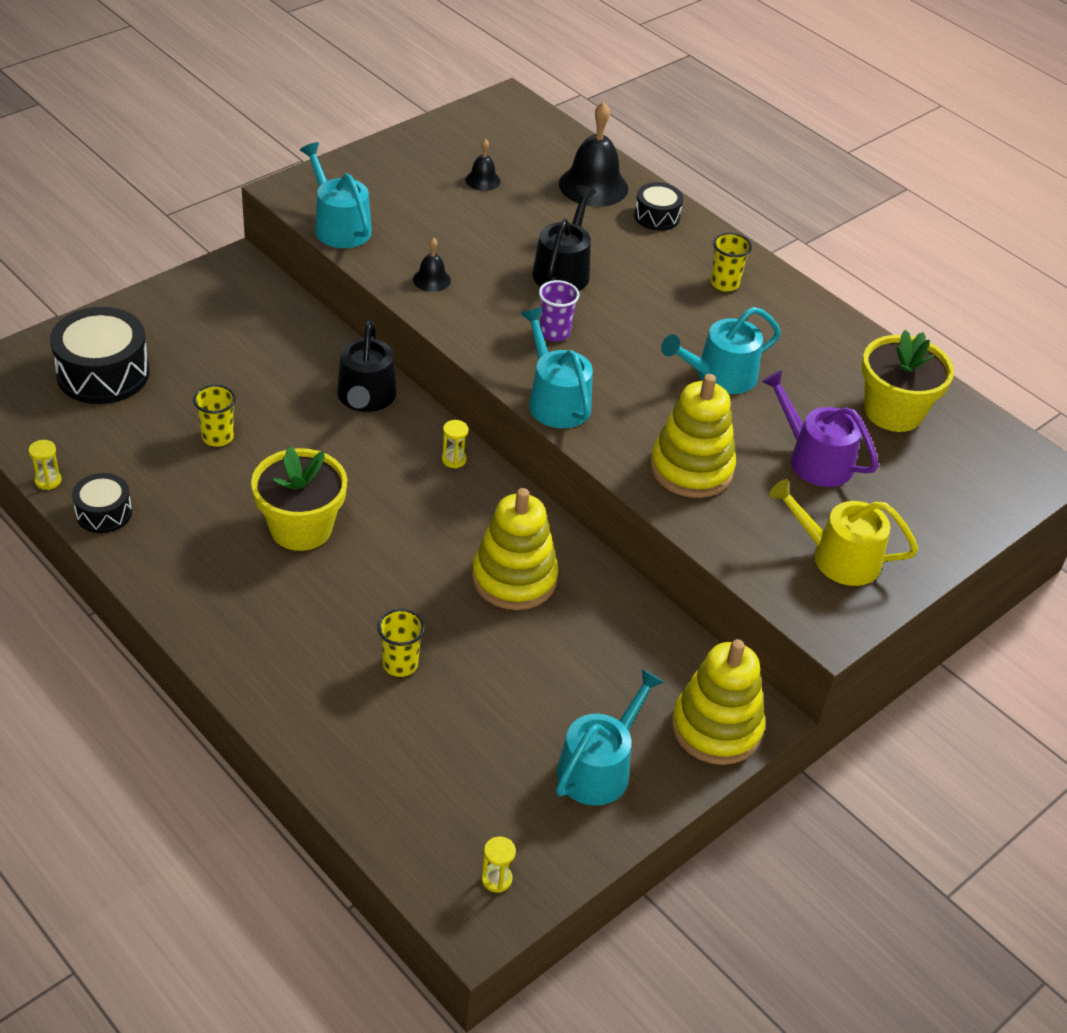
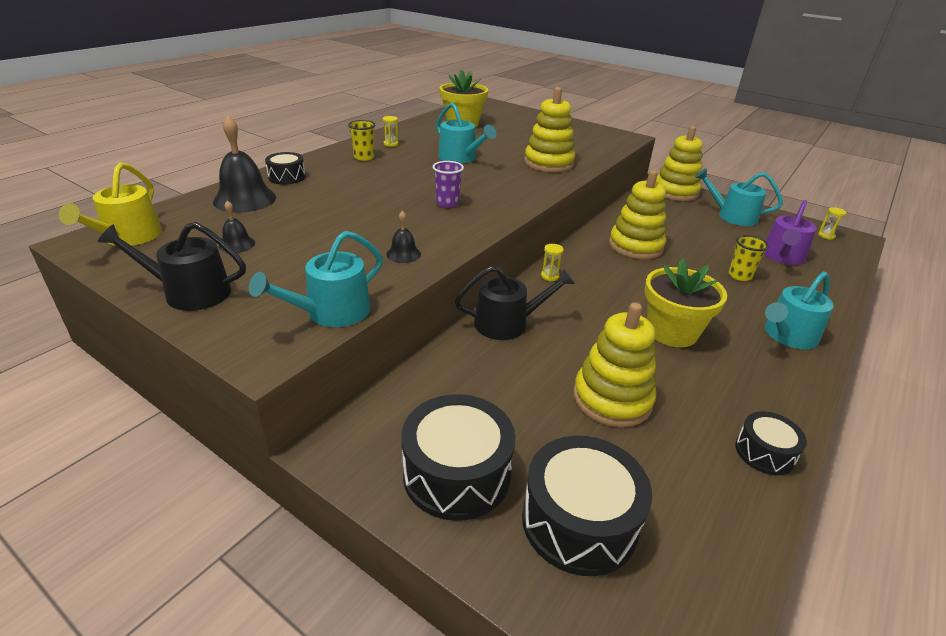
camera: 100 degrees left, 10 degrees down
yellow hourglass [29,440,62,490] -> yellow hourglass moved to [382,116,399,147]
yellow cup [193,384,236,447] -> yellow stacking toy [573,303,656,427]
turquoise watering can [521,307,593,428] -> turquoise watering can moved to [765,272,834,349]
black watering can [532,185,596,291] -> black watering can moved to [98,222,246,311]
purple watering can [762,370,879,487] -> purple watering can moved to [764,200,817,265]
yellow watering can [769,479,918,586] -> yellow watering can moved to [59,162,162,246]
none -> black drum [401,394,515,521]

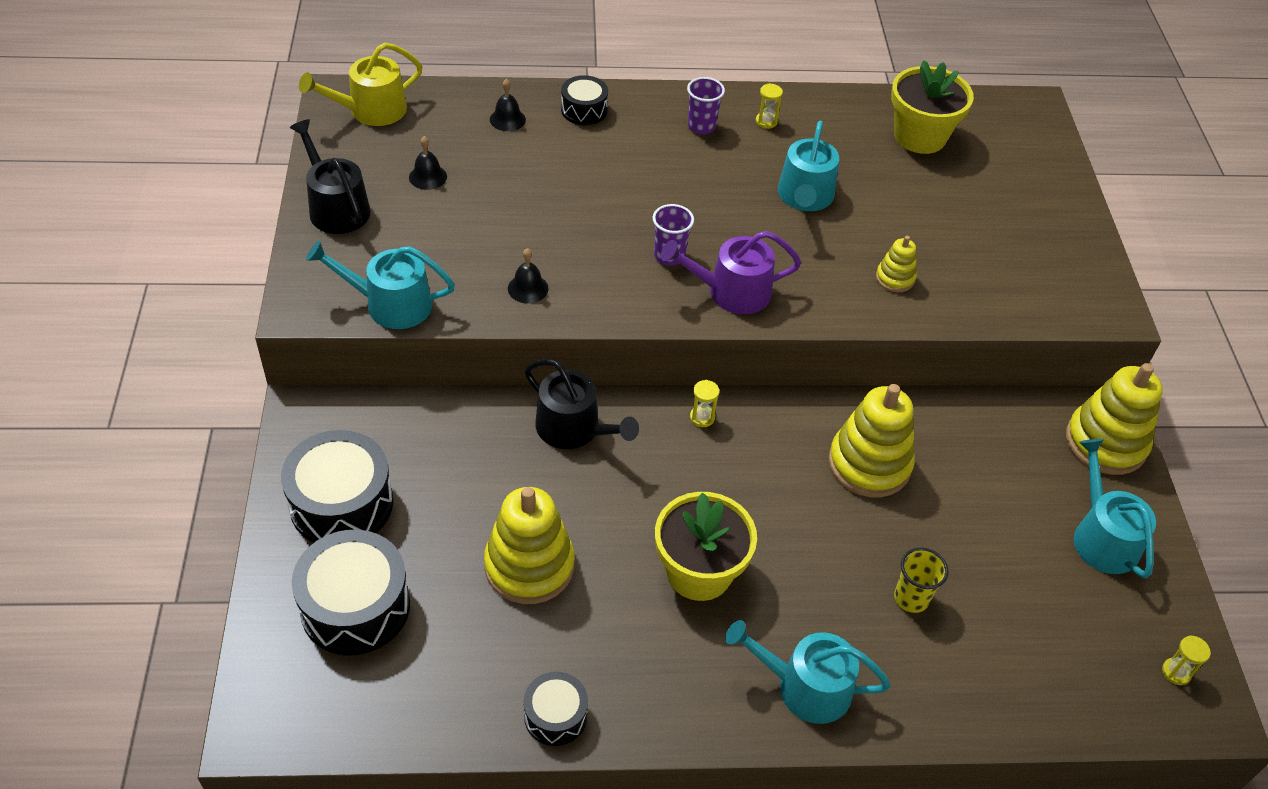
camera: 50 degrees right, 15 degrees up
black bell [213,116,276,213] -> black bell [490,79,526,131], size x0.50
yellow cup [348,120,375,161] -> purple cup [687,77,725,135]
yellow stacking toy [524,87,575,172] -> yellow stacking toy [876,236,917,292], size x0.50
purple watering can [764,200,817,265] -> purple watering can moved to [661,231,802,314]

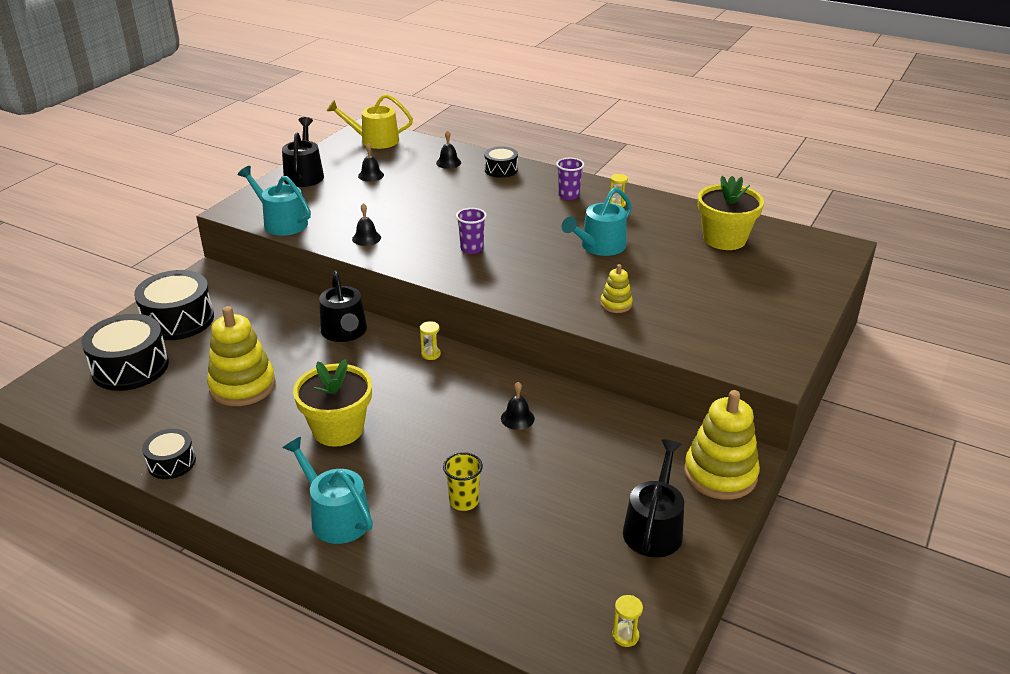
camera: 35 degrees right, 15 degrees down
purple watering can [661,231,802,314] -> none
yellow stacking toy [828,384,915,497] -> black bell [501,382,535,430]
turquoise watering can [1074,439,1156,578] -> black watering can [623,439,684,557]

